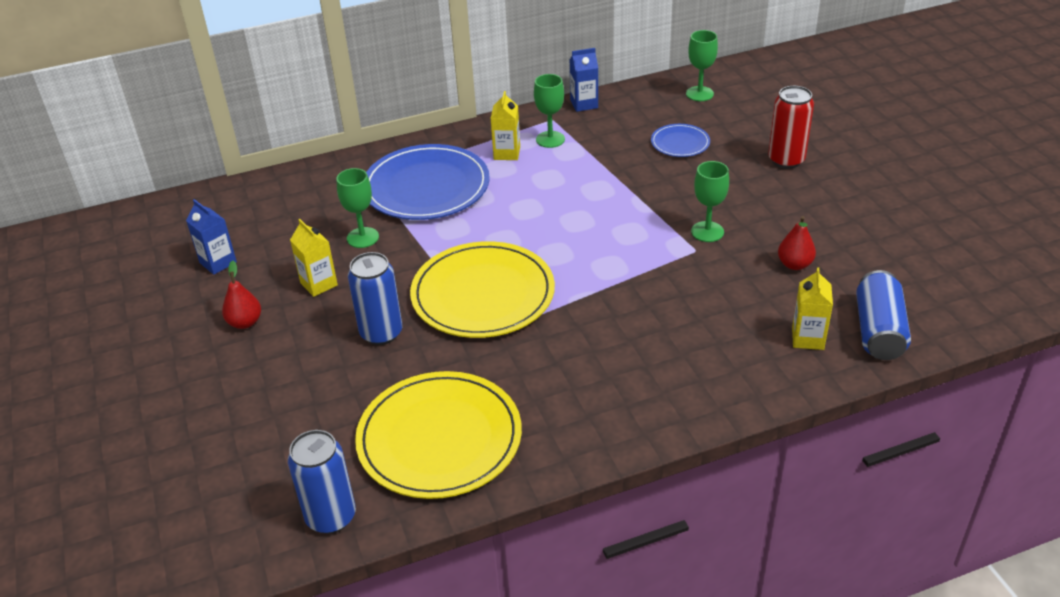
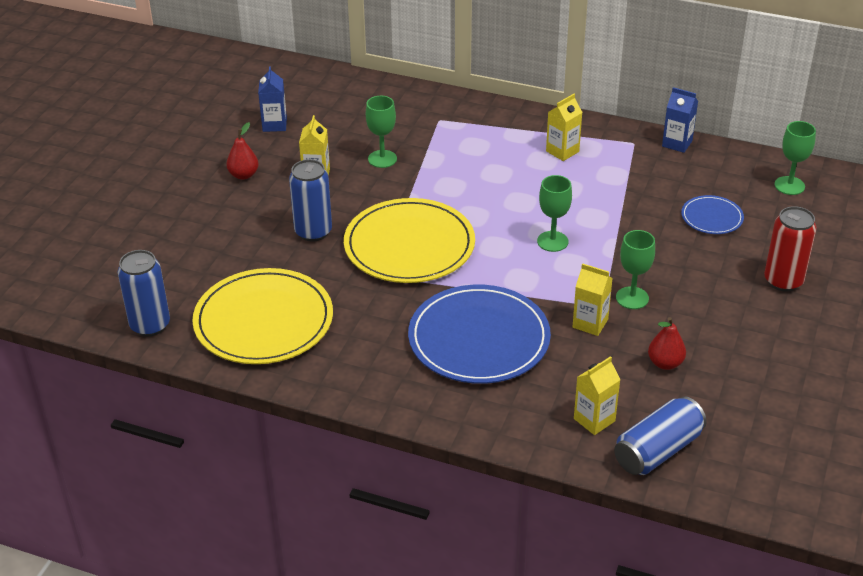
camera: 40 degrees right, 0 degrees up
blue plate [366,144,490,220] -> blue plate moved to [408,285,551,384]
green goblet [534,74,565,148] -> green goblet moved to [537,175,572,252]
none -> yellow carton [573,263,613,336]

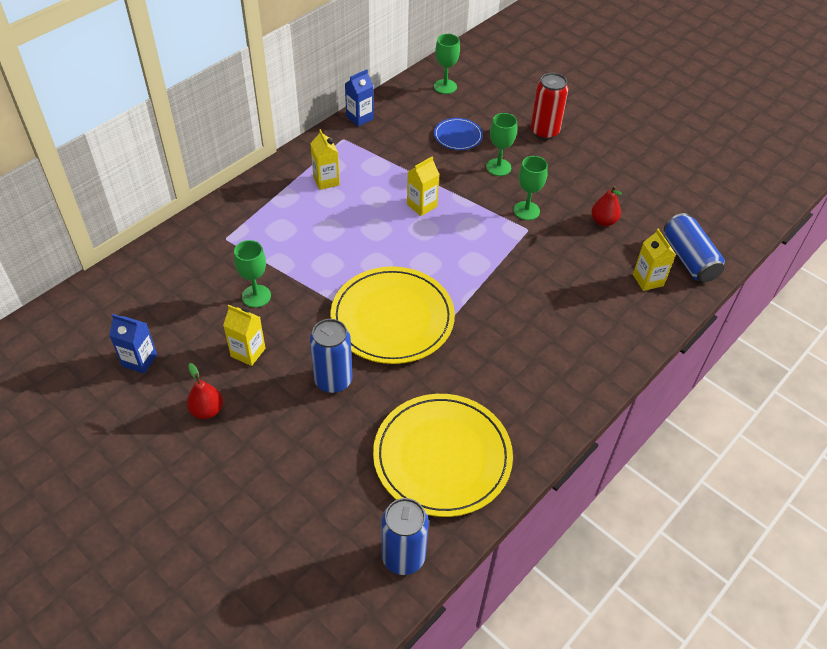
camera: 70 degrees left, 10 degrees up
blue plate [408,285,551,384] -> none
green goblet [537,175,572,252] -> green goblet moved to [486,113,517,176]
yellow carton [573,263,613,336] -> yellow carton moved to [407,156,439,216]

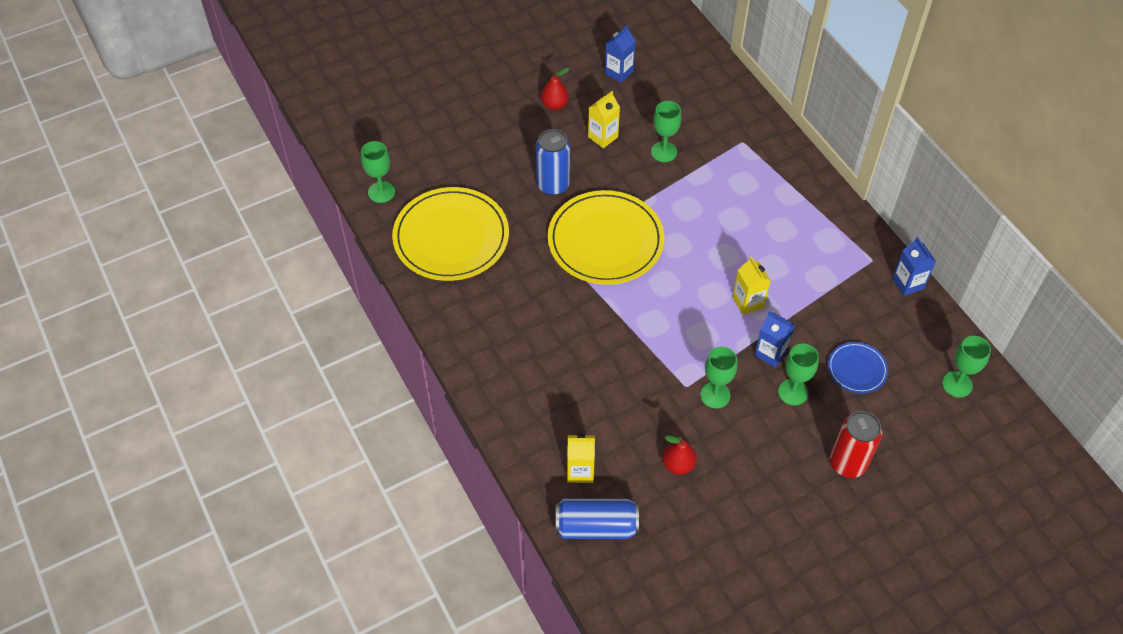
camera: 110 degrees right, 5 degrees up
yellow carton [310,129,340,190] -> none
blue can [381,498,429,575] -> green goblet [361,141,395,203]
none -> blue carton [754,311,795,367]

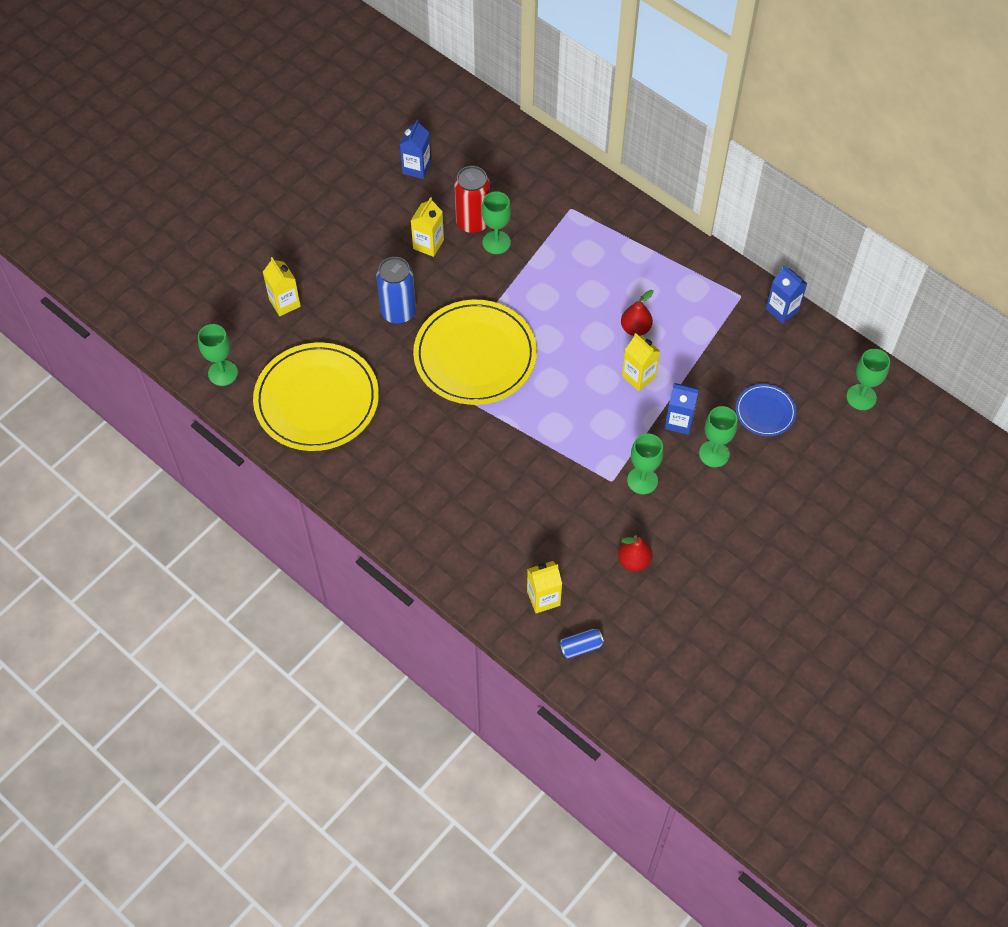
camera: 20 degrees left, 5 degrees up
red pear [541,68,569,110] -> red pear moved to [621,290,654,336]
blue can [556,498,639,539] -> blue can [558,629,604,659], size x0.52
red can [830,411,882,478] -> red can moved to [454,166,490,234]
none -> yellow carton [263,257,301,316]

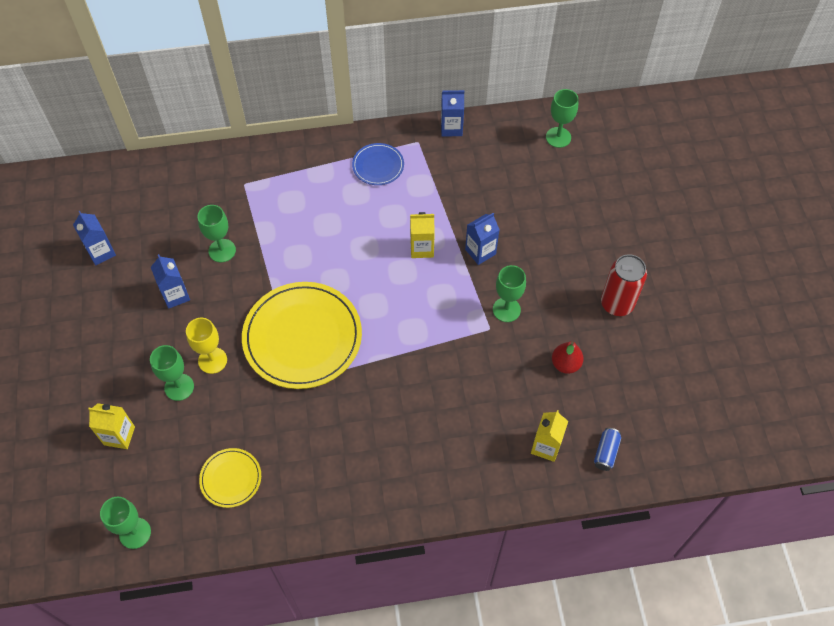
camera: 50 degrees left, 0 degrees up
yellow plate [253,342,379,451] -> yellow plate [199,448,261,508], size x0.48
blue can [376,257,416,324] -> yellow goblet [186,318,227,374]
yellow carton [411,197,444,257] -> blue carton [151,254,190,309]
red can [454,166,490,234] -> red can moved to [601,254,647,316]
red pear [621,290,654,336] -> none
green goblet [699,406,737,467] -> green goblet moved to [150,345,194,401]
blue plate [736,384,796,436] -> blue plate moved to [352,143,404,185]

